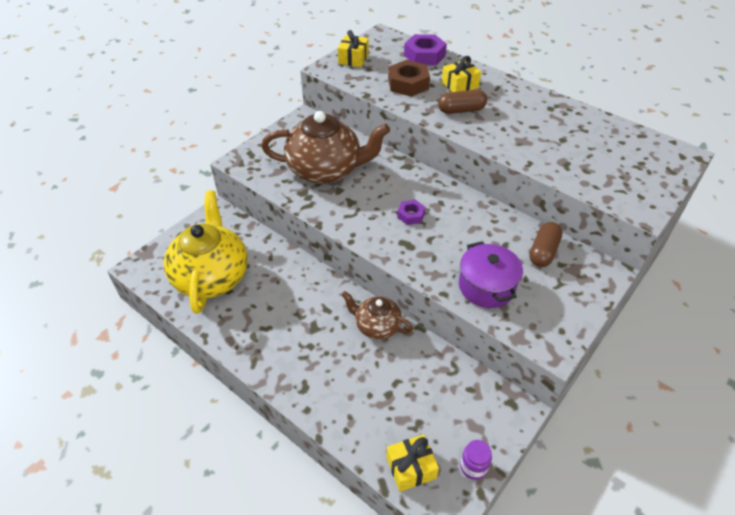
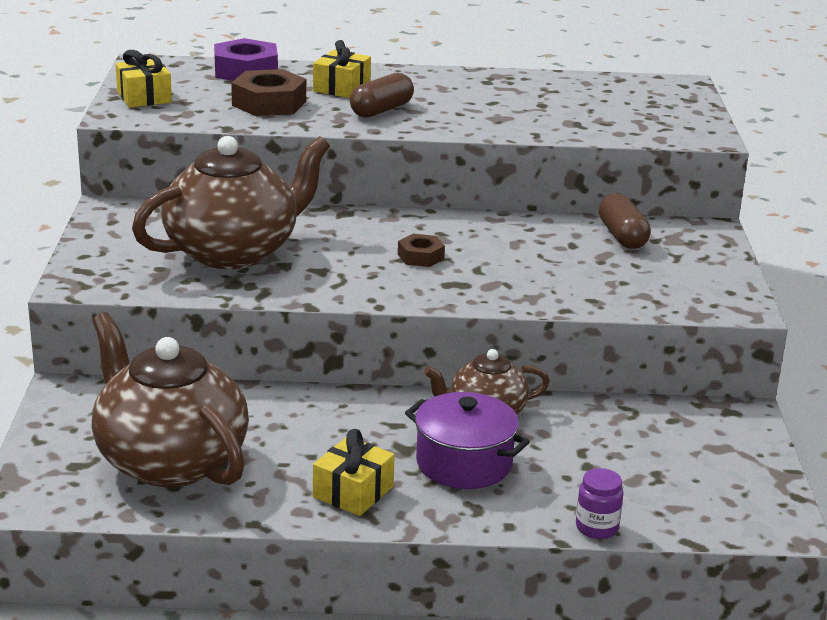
camera: 40 degrees left, 20 degrees down
yellow teapot [164,190,248,314] -> brown teapot [92,312,249,488]
yellow gift [386,434,439,492] -> yellow gift moved to [313,429,395,516]
purple nut [397,200,425,225] -> brown nut [398,234,445,267]
purple pot [459,241,523,308] -> purple pot moved to [405,392,530,489]
purple jar [460,440,492,480] -> purple jar moved to [576,468,623,539]

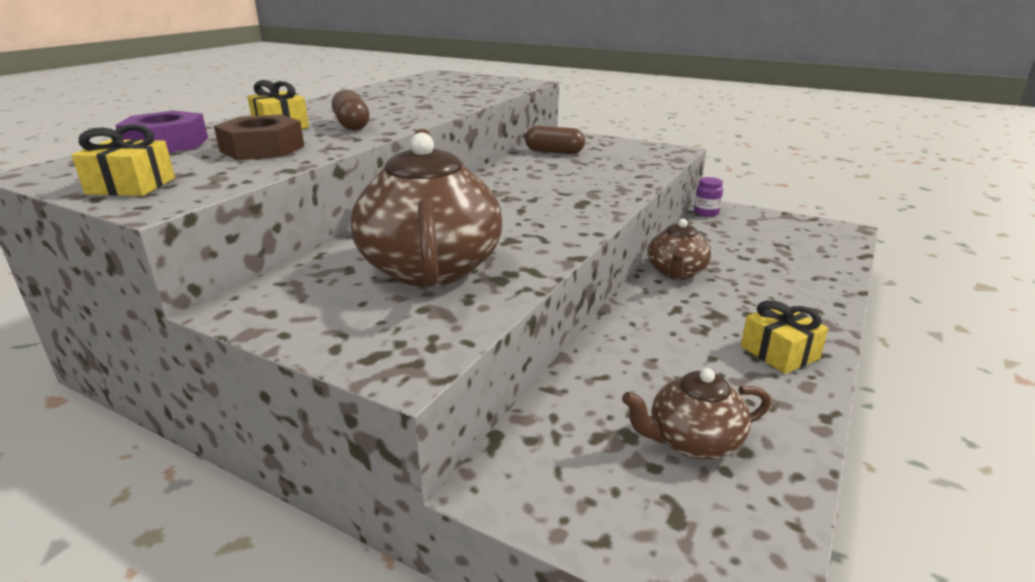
camera: 60 degrees left, 0 degrees up
brown teapot [92,312,249,488] -> brown teapot [622,368,771,460], size x0.54
brown nut [398,234,445,267] -> none
purple pot [405,392,530,489] -> none
purple jar [576,468,623,539] -> purple jar moved to [694,177,723,217]

